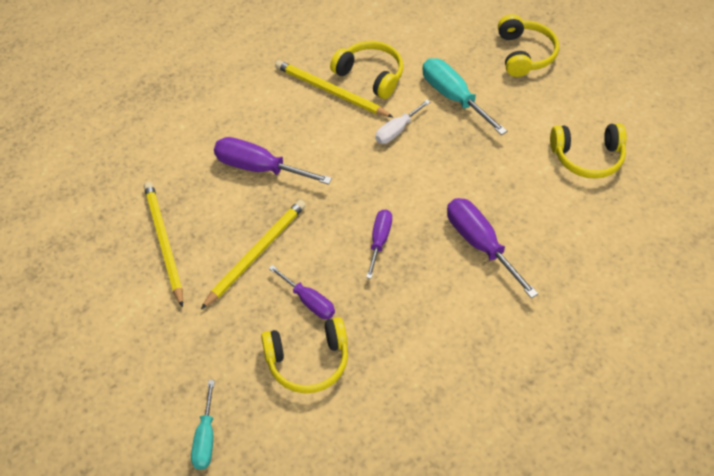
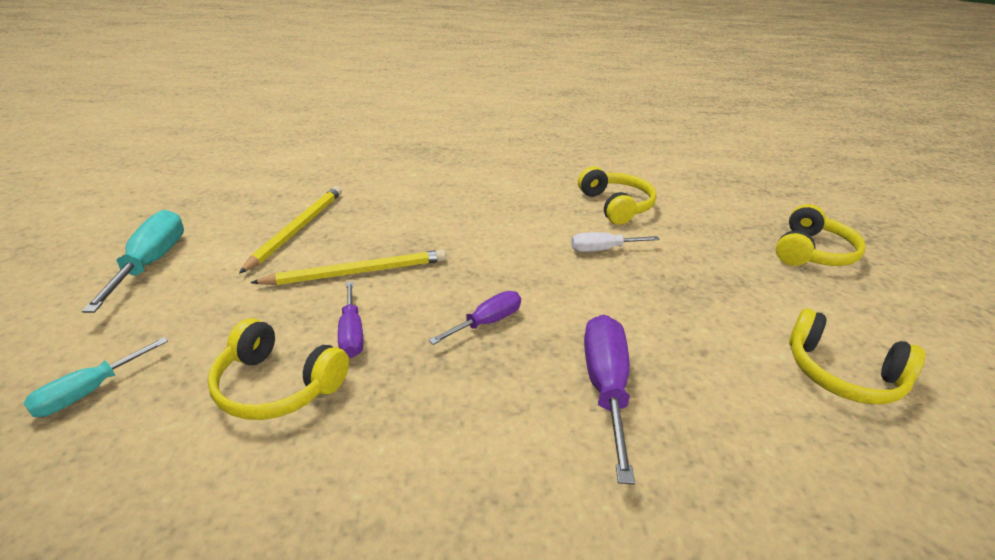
camera: 35 degrees right, 20 degrees down
purple screwdriver [214,137,332,185] -> none
yellow pencil [275,60,393,117] -> none
turquoise screwdriver [422,58,507,135] -> turquoise screwdriver moved to [82,210,184,313]

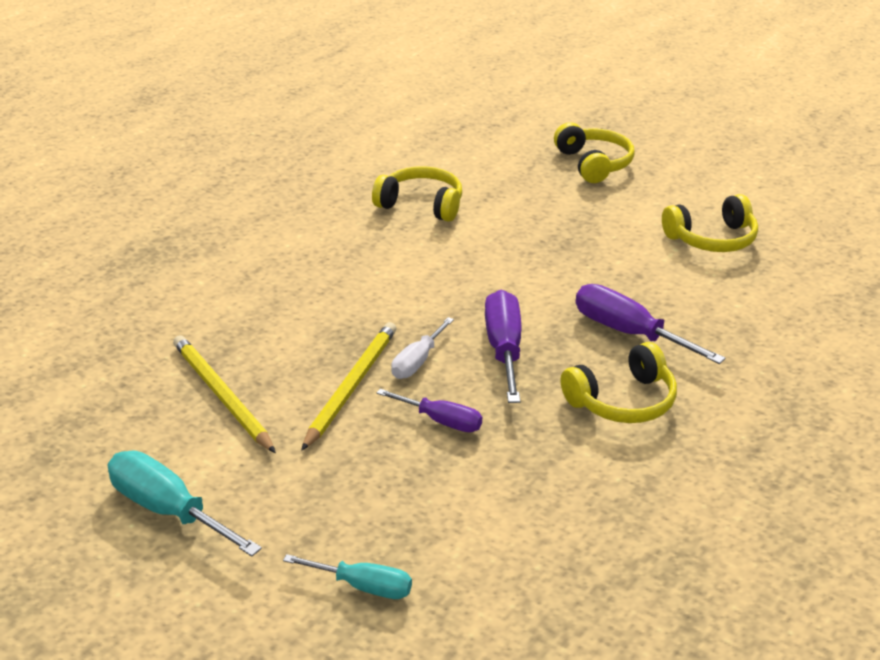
camera: 50 degrees left, 0 degrees up
turquoise screwdriver [23,337,168,417] -> turquoise screwdriver turned 60 degrees counterclockwise [283,554,412,599]
yellow headphones [207,318,349,420] -> yellow headphones moved to [561,342,677,423]
purple screwdriver [429,291,521,345] -> purple screwdriver [485,290,521,403], size x1.61
white screwdriver [571,232,660,252] -> white screwdriver moved to [391,317,454,379]

